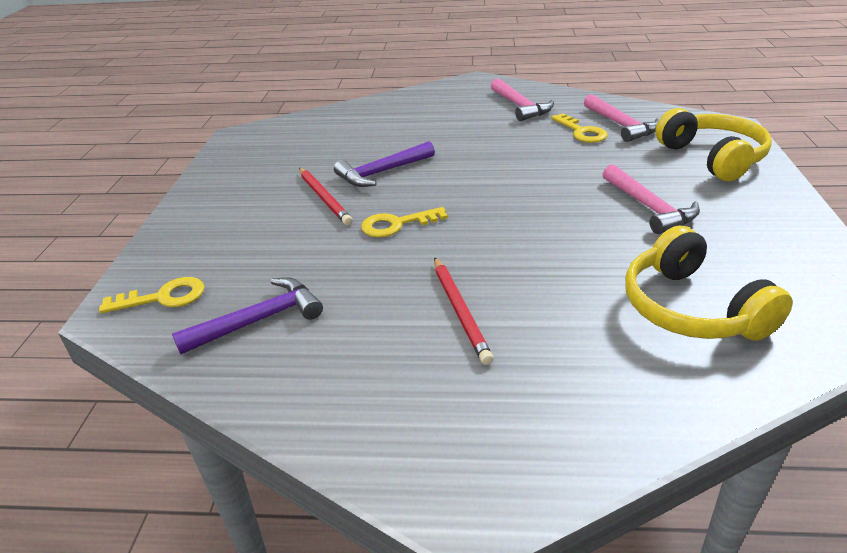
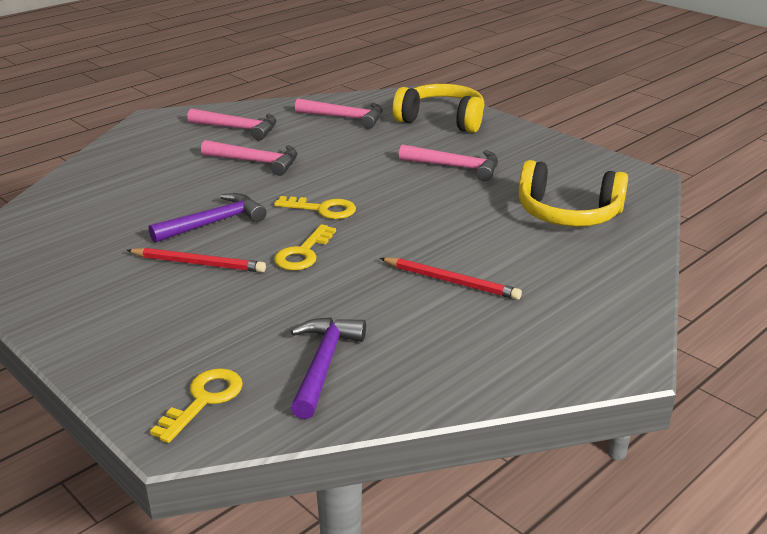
camera: 50 degrees left, 5 degrees down
purple hammer [334,141,435,187] -> purple hammer turned 135 degrees counterclockwise [149,193,266,243]
yellow key [551,113,608,143] -> yellow key moved to [274,196,356,219]
none -> pink hammer [201,140,297,176]

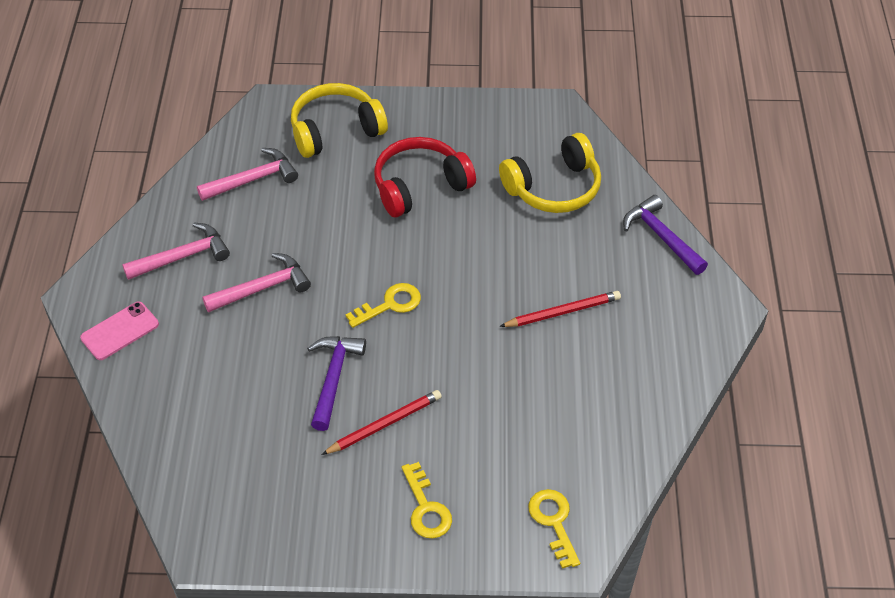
camera: 45 degrees left, 20 degrees up
yellow key [274,224,336,270] -> yellow key moved to [402,462,452,539]
purple hammer [291,317,366,419] -> purple hammer moved to [623,195,708,275]
pink hammer [399,144,498,181] -> red headphones [374,137,476,217]
none -> pink phone [80,301,159,360]

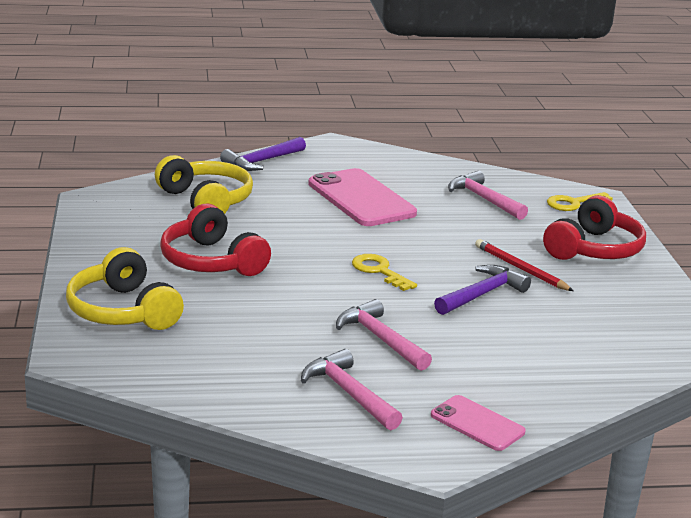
camera: 100 degrees left, 25 degrees down
pink hammer [197,148,298,201] -> pink hammer moved to [448,171,528,220]
purple hammer [307,336,366,431] -> purple hammer turned 135 degrees clockwise [434,265,531,315]
yellow key [402,462,452,539] -> red headphones [543,195,646,260]
red pencil [499,291,621,327] -> pink phone [308,168,417,226]

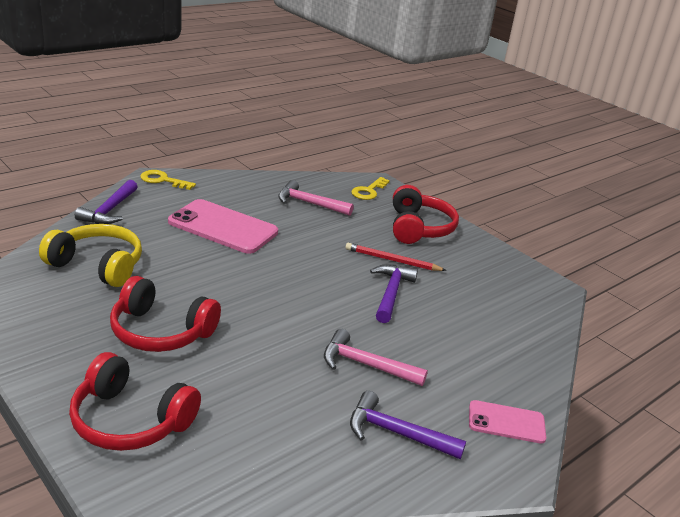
camera: 35 degrees left, 5 degrees up
yellow headphones [66,247,184,330] -> red headphones [69,352,201,451]
pink hammer [301,349,403,430] -> purple hammer [350,391,466,459]
yellow key [352,254,417,291] -> yellow key moved to [141,170,196,190]

